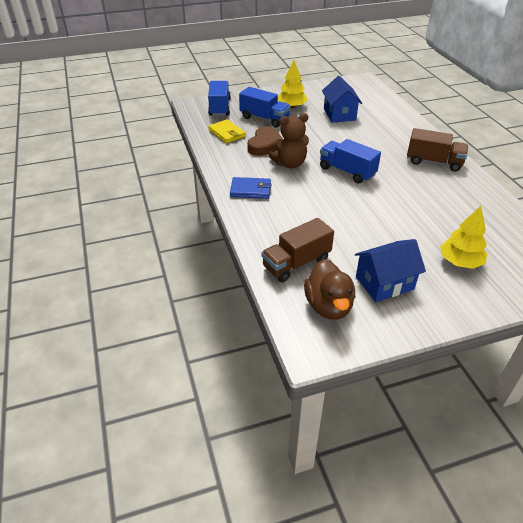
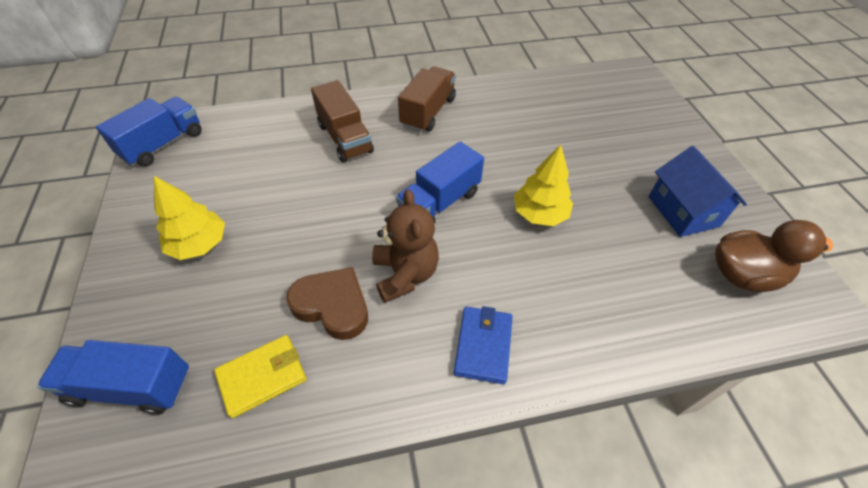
camera: 85 degrees left, 10 degrees up
blue truck [239,87,291,128] -> blue truck moved to [96,97,202,167]
brown truck [262,218,334,282] -> brown truck moved to [311,80,374,162]
blue house [322,76,362,123] -> none
yellow tree [440,206,487,269] -> yellow tree moved to [514,145,573,226]

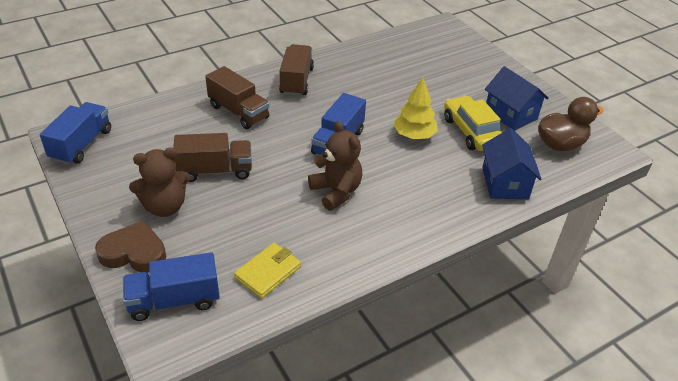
camera: 20 degrees left, 10 degrees down
yellow tree [154,176,225,260] -> brown teddy bear [129,147,190,217]
brown heart [286,267,368,340] -> brown heart moved to [95,220,166,273]
blue wallet [454,306,513,384] -> none
none -> brown truck [173,133,252,182]
none -> yellow car [444,96,502,151]
none -> blue house [482,128,542,199]

